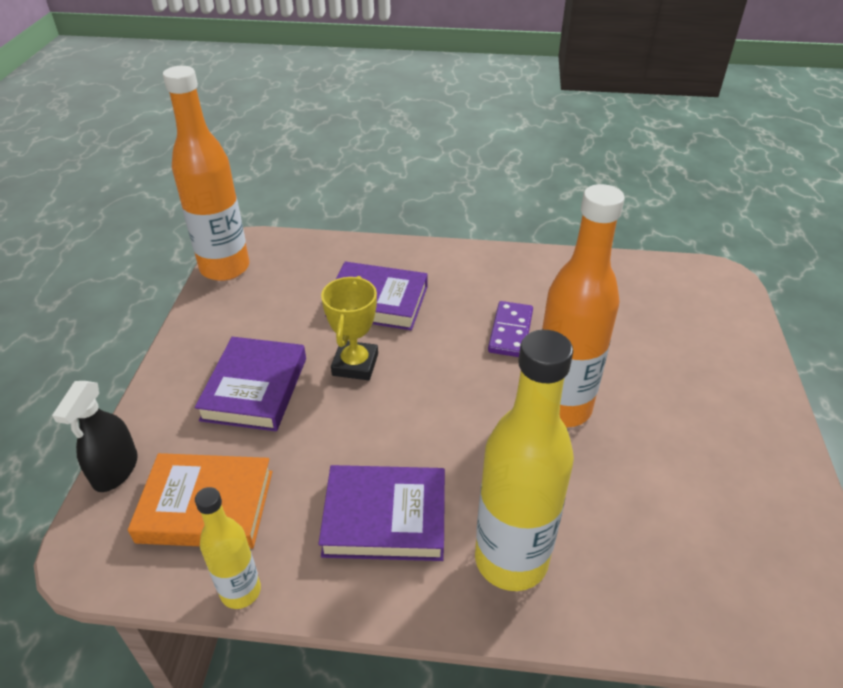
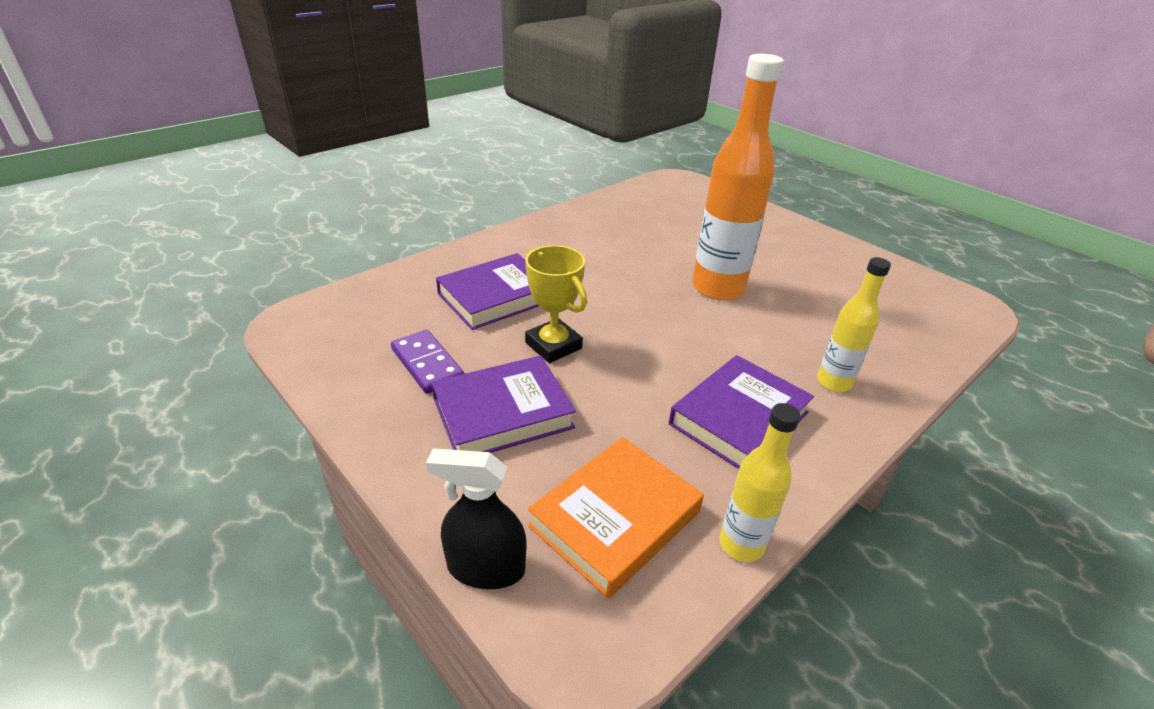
camera: 50 degrees left, 5 degrees down
black spray bottle [52,381,138,492] -> black spray bottle turned 135 degrees clockwise [426,449,526,589]
orange bottle [163,66,249,281] -> none
purple book [195,337,306,431] -> purple book turned 75 degrees counterclockwise [432,355,576,453]
yellow bottle [475,330,574,591] -> yellow bottle [817,257,891,392], size x0.53
purple domino [488,301,533,357] -> purple domino moved to [391,330,464,394]

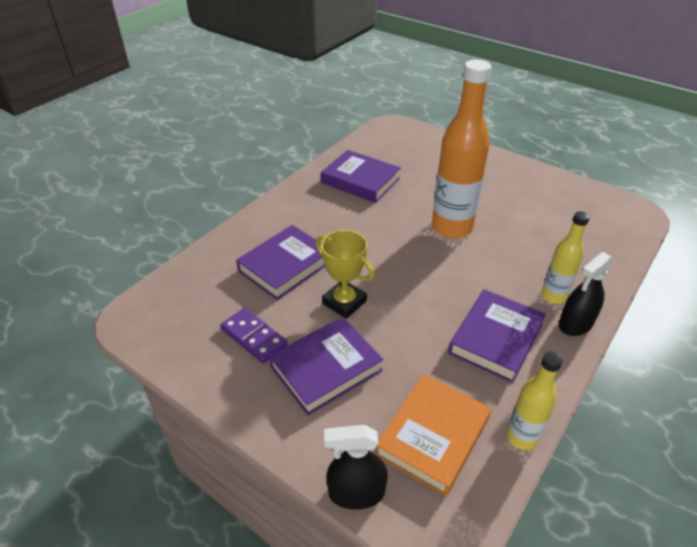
camera: 10 degrees left, 5 degrees up
none -> purple book [321,150,401,203]
none -> black spray bottle [559,252,614,336]

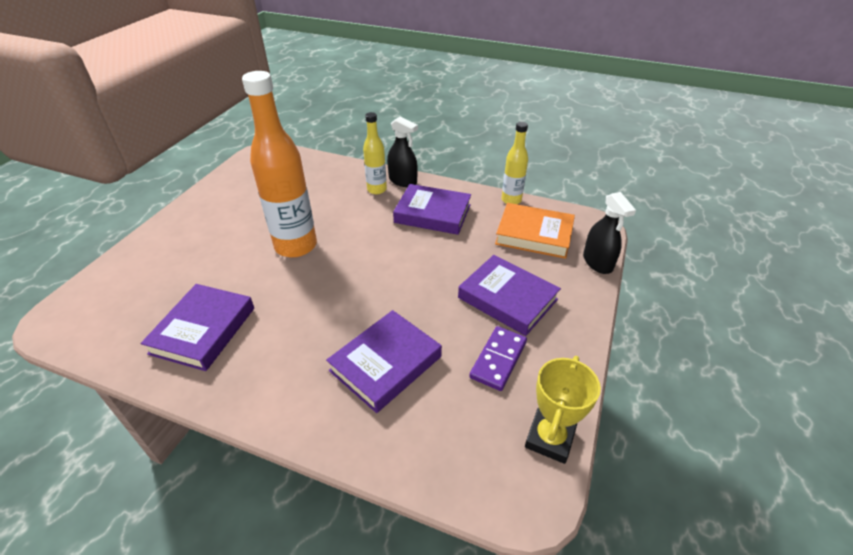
camera: 105 degrees left, 0 degrees up
purple book [236,225,325,300] -> purple book turned 75 degrees counterclockwise [326,310,442,413]
yellow trophy [315,230,375,319] -> yellow trophy moved to [525,356,601,464]

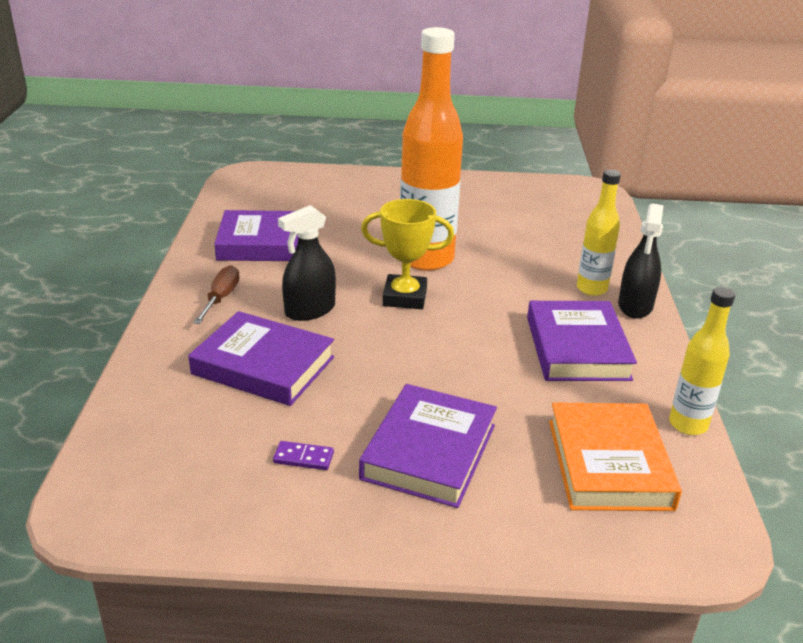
camera: 70 degrees right, 10 degrees down
purple domino [469,326,527,391] -> purple domino [273,441,334,470], size x0.55
yellow trophy [525,356,601,464] -> yellow trophy moved to [361,199,454,309]
black spray bottle [583,192,636,274] -> black spray bottle moved to [278,205,336,321]
none -> brown screwdriver [193,265,239,324]

